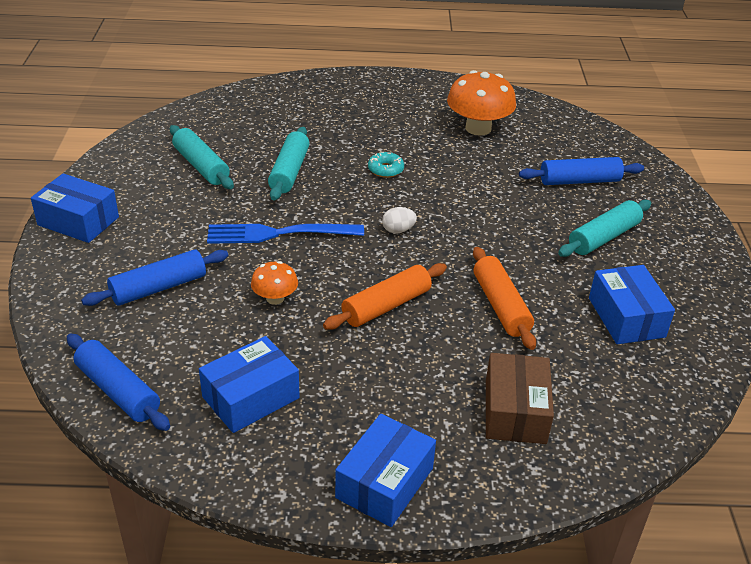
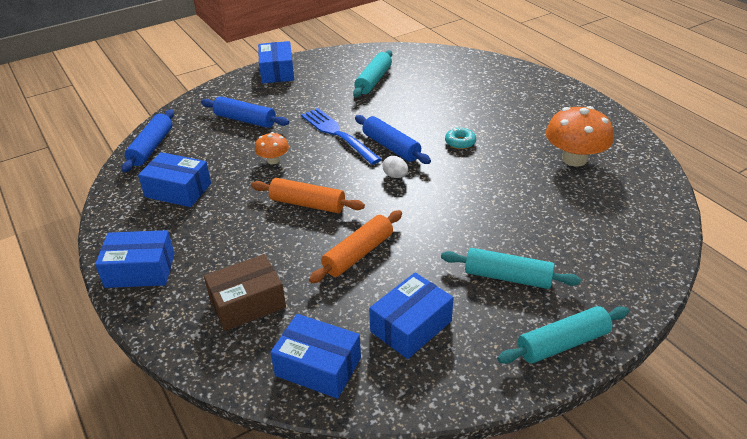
camera: 60 degrees right, 0 degrees up
turquoise rolling pin [268,127,310,200] -> turquoise rolling pin moved to [498,306,629,364]
blue rolling pin [519,157,644,185] -> blue rolling pin moved to [355,115,431,164]
none -> blue box [270,314,361,399]

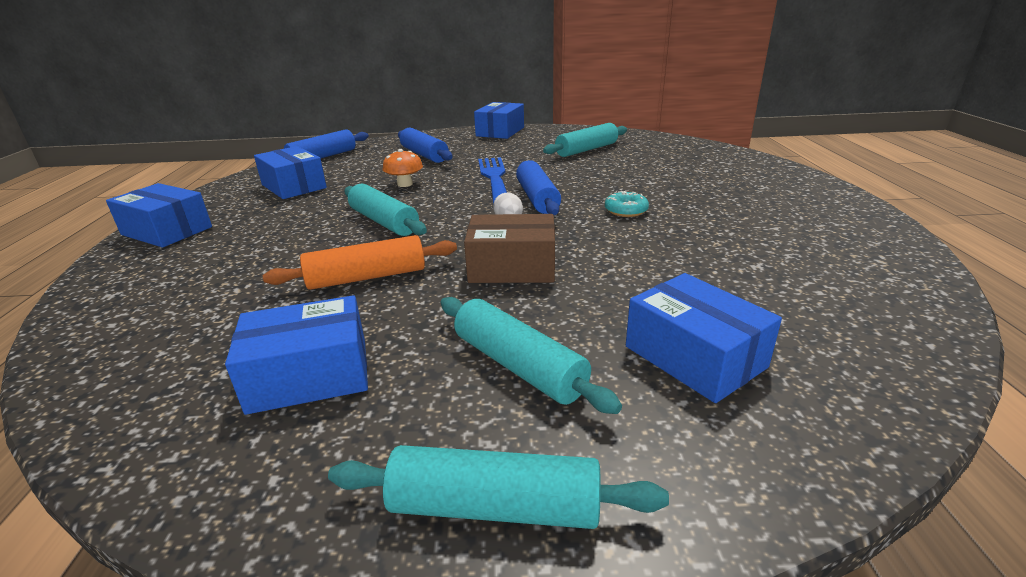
camera: 30 degrees right, 10 degrees down
brown box [204,254,286,331] -> brown box moved to [464,214,555,283]
orange rolling pin [251,178,365,213] -> turquoise rolling pin [344,184,427,236]
blue box [270,314,361,399] -> blue box moved to [626,273,782,403]
orange mushroom [546,106,613,166] -> none

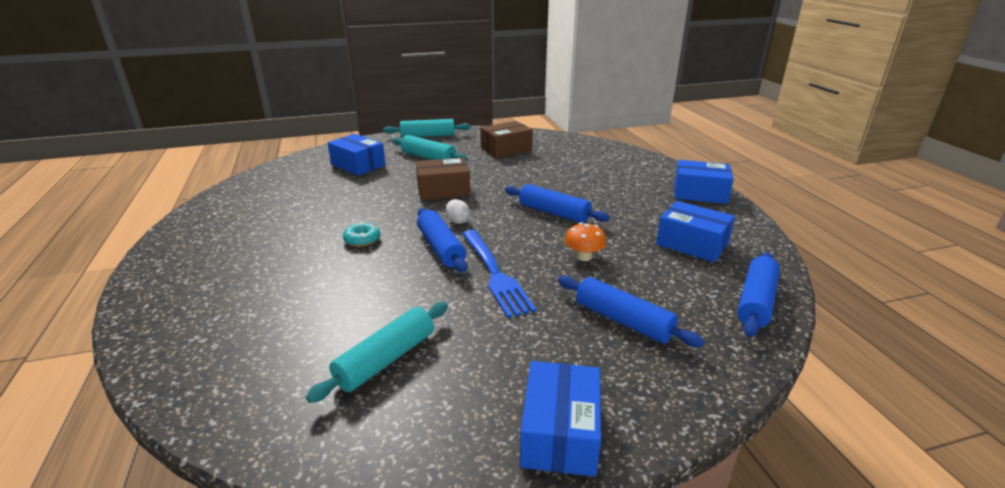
camera: 165 degrees right, 0 degrees up
blue box [225,295,368,415] -> brown box [480,121,533,158]
orange rolling pin [263,235,457,290] -> none
turquoise rolling pin [344,184,427,236] -> blue rolling pin [505,184,610,223]

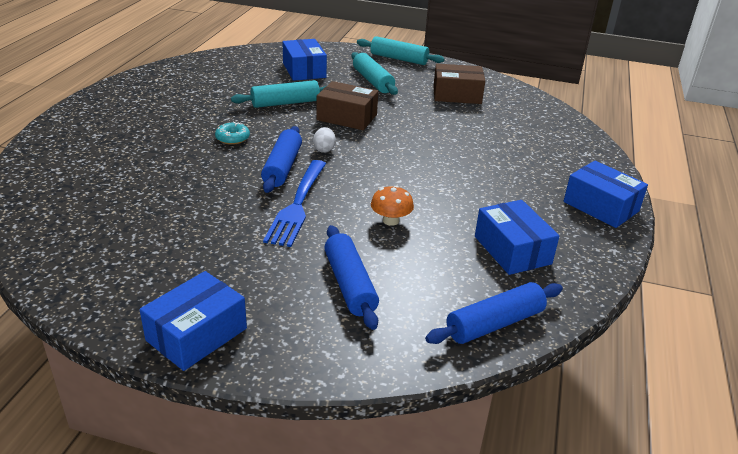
camera: 30 degrees right, 5 degrees up
turquoise rolling pin [306,302,448,403] -> turquoise rolling pin moved to [231,80,326,108]
blue rolling pin [505,184,610,223] -> none

